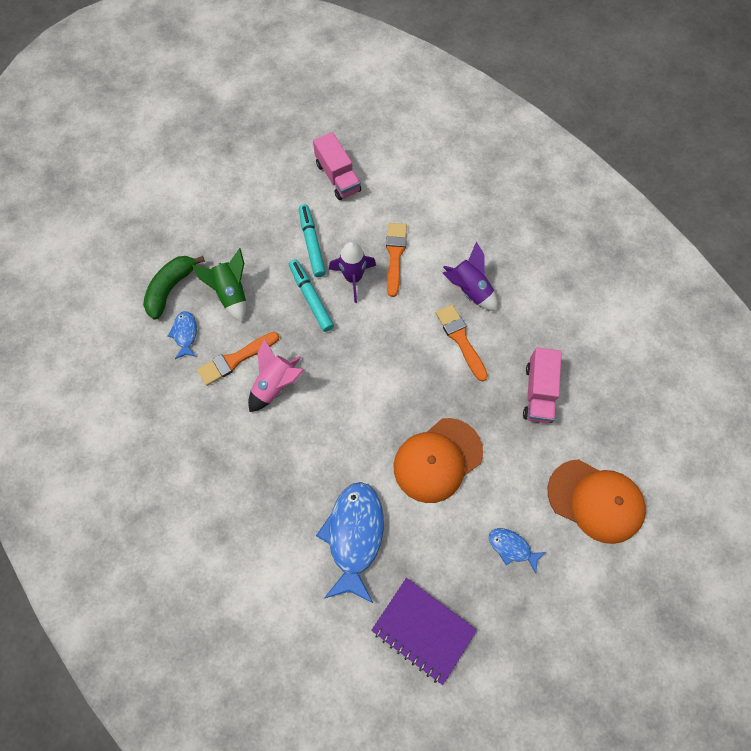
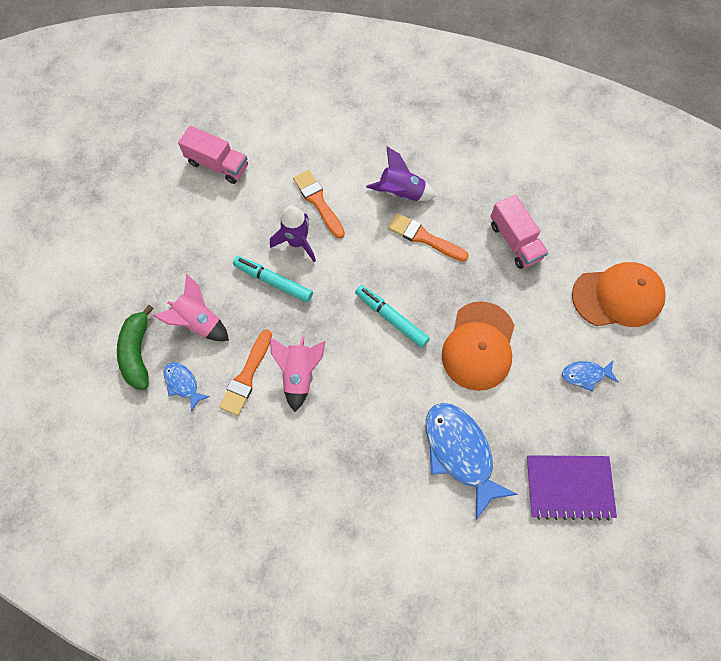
camera: 35 degrees left, 0 degrees up
green rocket [192,248,246,323] -> pink rocket [153,274,229,341]
turquoise marker [299,204,326,277] -> turquoise marker moved to [355,285,430,348]

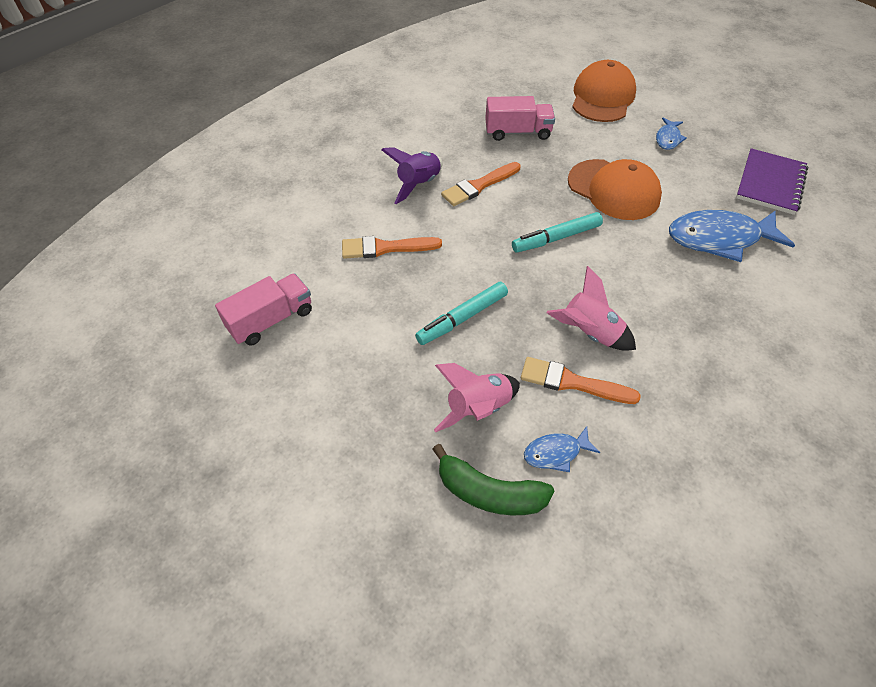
camera: 65 degrees left, 15 degrees down
orange brush [219,330,272,416] -> orange brush turned 150 degrees clockwise [521,357,641,404]
purple rocket [270,205,316,262] -> none

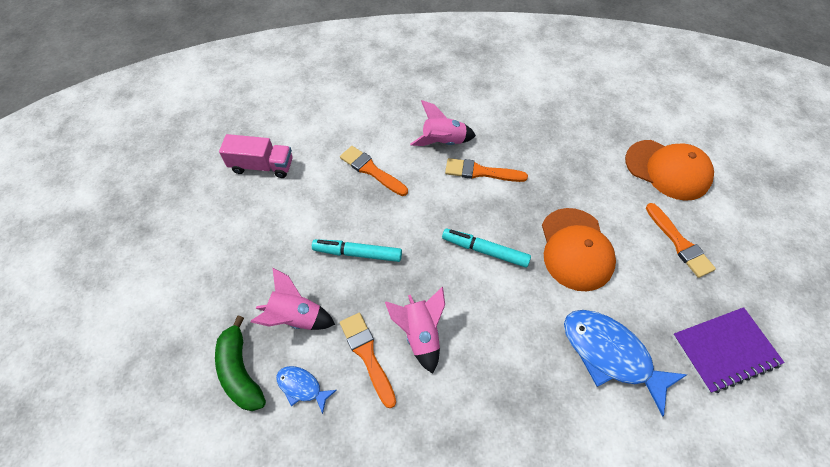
camera: 45 degrees right, 5 degrees up
purple rocket [381,147,443,204] -> pink rocket [410,100,476,146]
pink truck [485,96,555,141] -> none
orange cap [572,60,636,122] -> orange cap turned 60 degrees clockwise [625,140,714,201]
blue fish [656,117,687,150] -> orange brush [646,203,716,278]

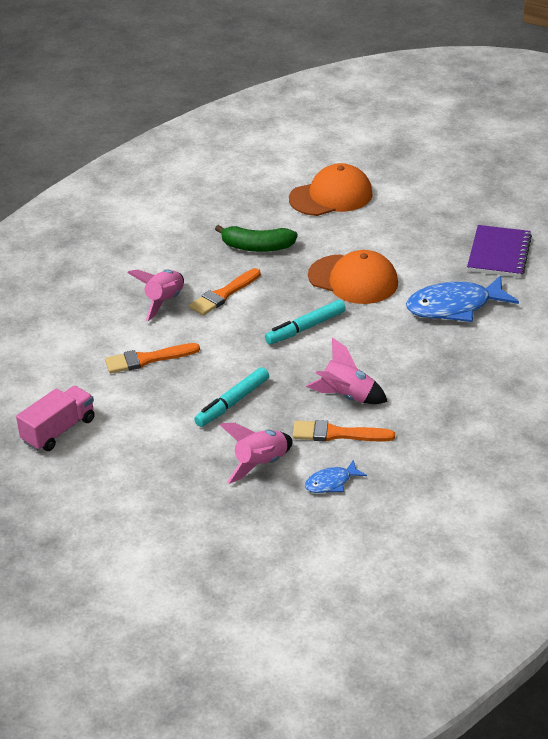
camera: 55 degrees left, 20 degrees down
green banana [215,316,266,411] -> green banana moved to [215,225,298,252]
orange brush [646,203,716,278] -> none

